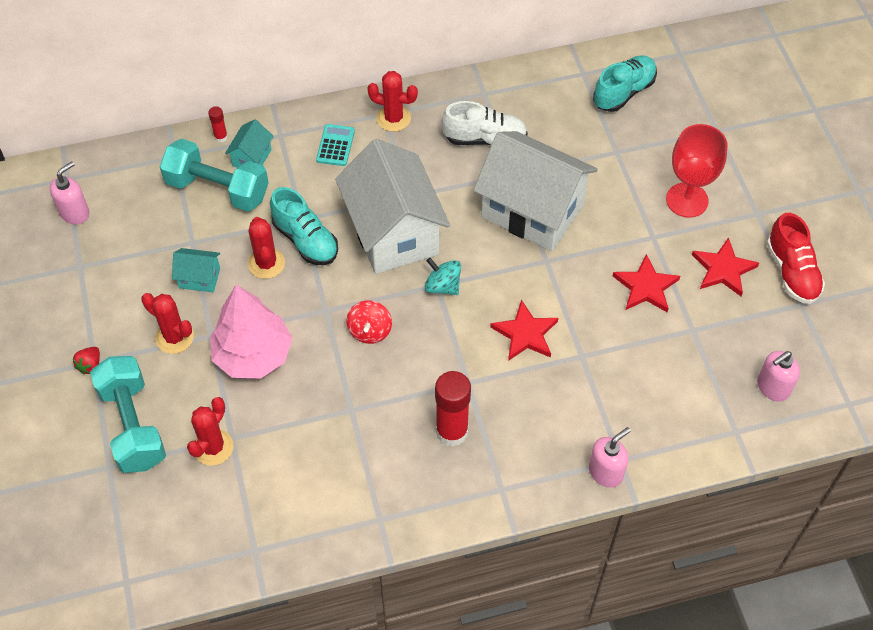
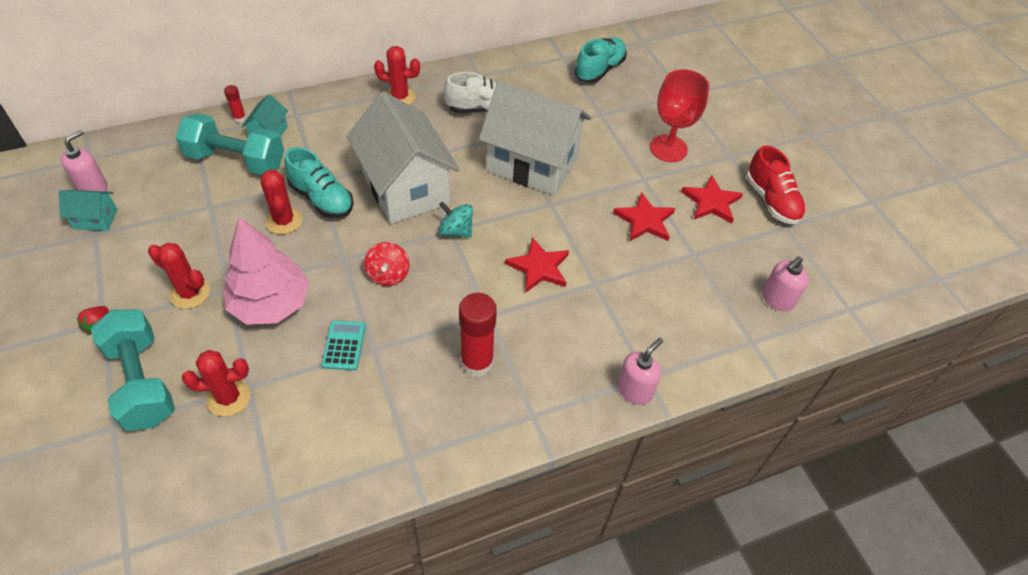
camera: 10 degrees left, 5 degrees down
turquoise house [172,248,220,292] -> turquoise house moved to [59,190,118,231]
red cactus [187,397,234,466] -> red cactus turned 60 degrees clockwise [182,350,250,416]
turquoise calculator [316,124,355,166] -> turquoise calculator moved to [321,320,366,370]

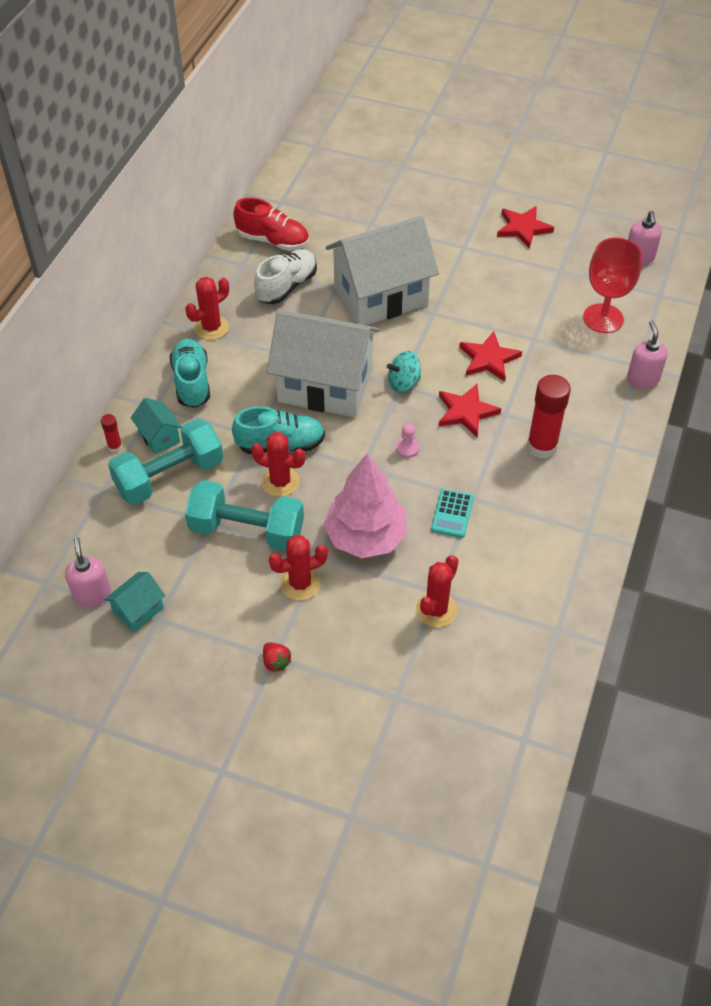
camera: 45 degrees left, 0 degrees up
turquoise dumbbell [90,309,175,431] -> turquoise dumbbell moved to [185,480,304,551]
turquoise calculator [321,320,366,370] -> turquoise calculator turned 120 degrees counterclockwise [431,489,474,538]
red spinning top [364,242,410,286] -> pink pawn [396,423,419,458]
turquoise shoe [575,37,627,83] -> turquoise shoe moved to [170,339,210,408]
red star [613,192,675,241] -> red star moved to [438,384,501,437]
red goblet [650,69,709,162] -> red goblet moved to [583,238,642,333]
red shoe [746,145,806,224] -> red shoe moved to [234,197,309,251]

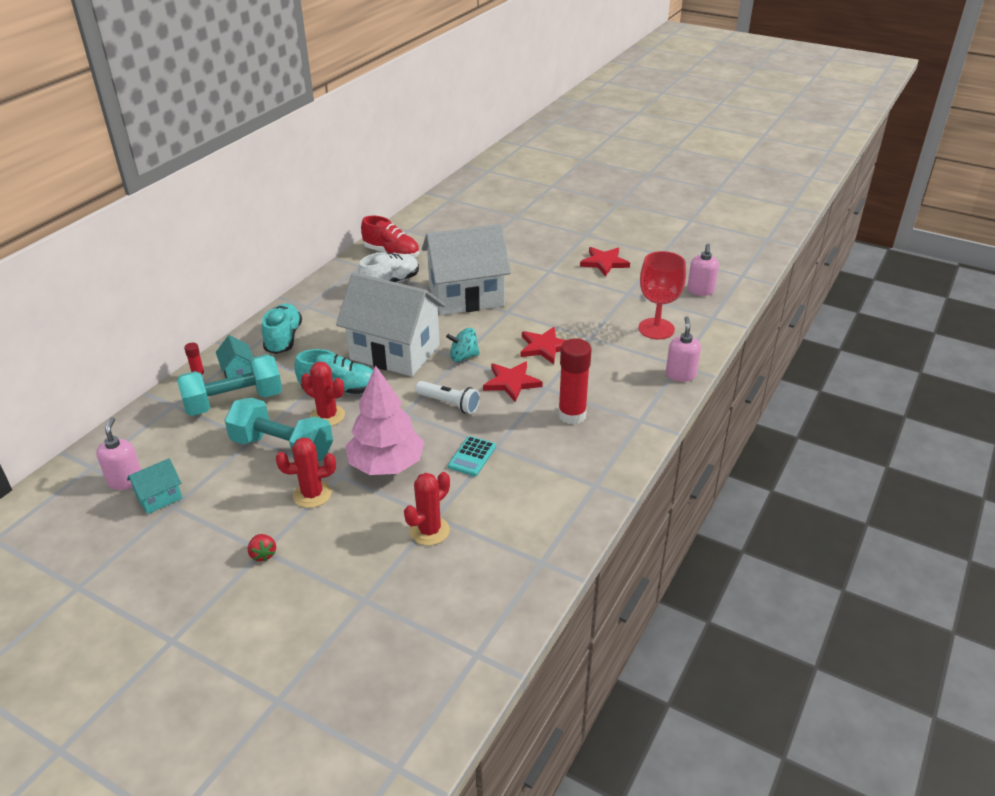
camera: 10 degrees right, 15 degrees down
red cactus [185,277,229,340] -> none
pink pawn [396,423,419,458] -> white flashlight [415,381,480,414]

